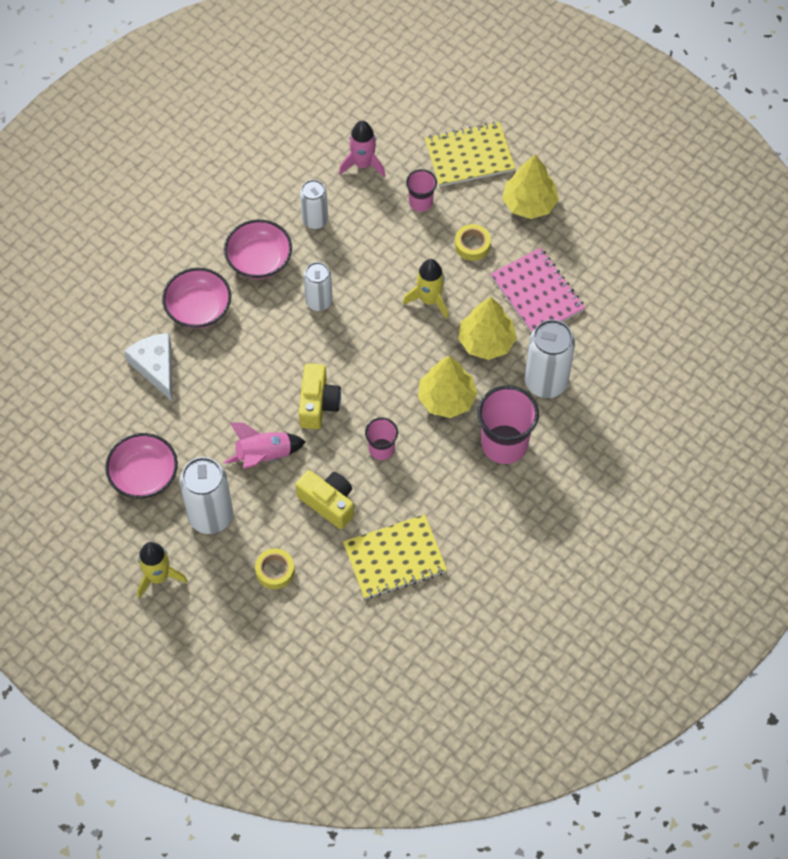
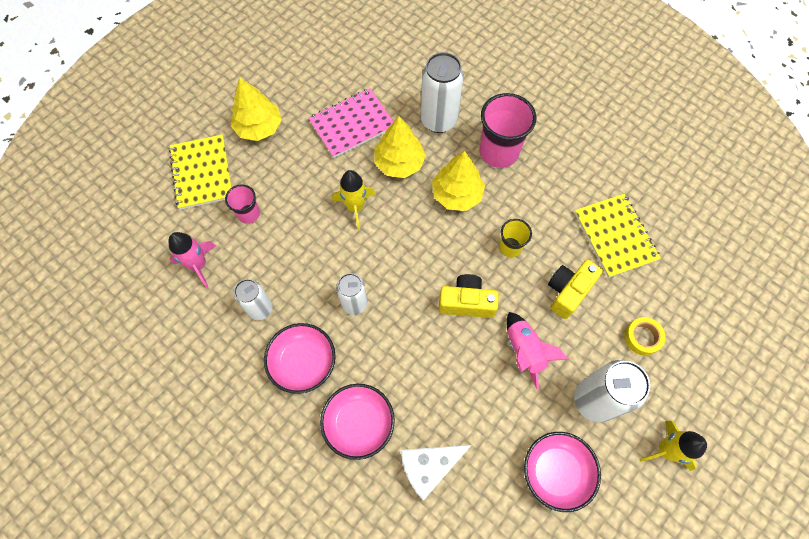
camera: 90 degrees left, 5 degrees up
pink cup [365,417,398,460] -> yellow cup [499,219,532,257]
yellow tape [455,224,491,261] -> none

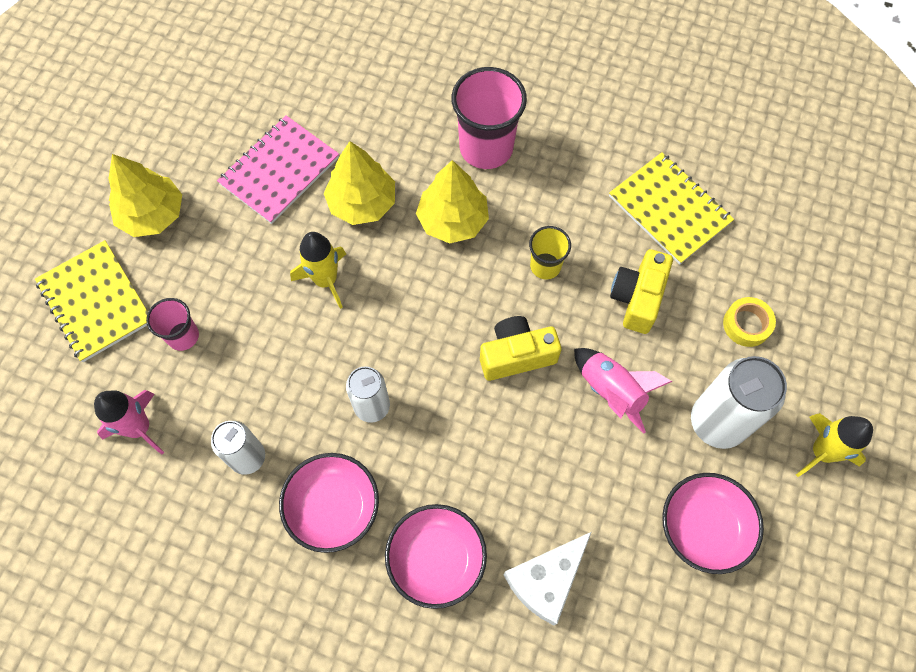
camera: 20 degrees left, 0 degrees up
white can [420,52,464,133] -> none

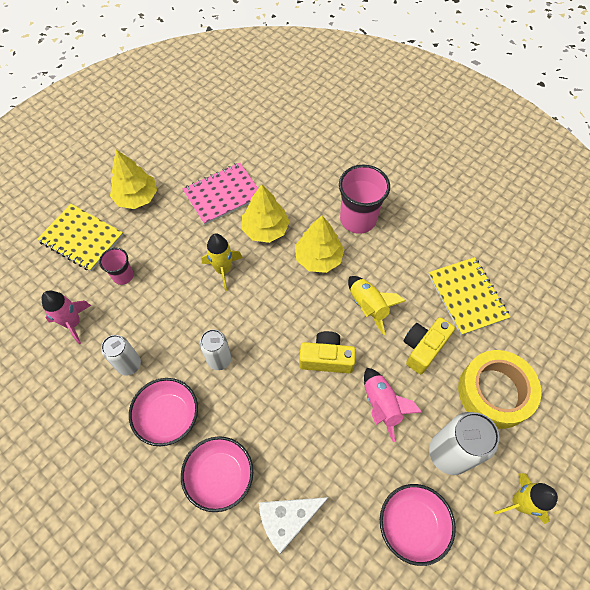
camera: 20 degrees right, 5 degrees down
yellow notebook [35,240,148,362] -> yellow notebook turned 45 degrees counterclockwise [37,204,123,272]
yellow cup [529,226,571,279] -> yellow rocket [348,276,406,335]
yellow tape [723,297,776,347] -> yellow tape [458,350,541,429], size x2.10

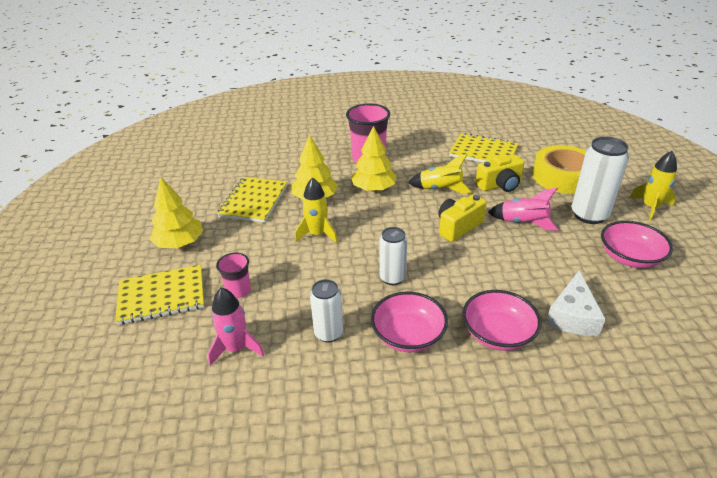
camera: 45 degrees left, 25 degrees down
pink notebook [183,163,258,225] -> yellow notebook [217,177,287,223]
yellow camera [404,317,455,374] -> yellow camera turned 105 degrees counterclockwise [476,154,524,192]

